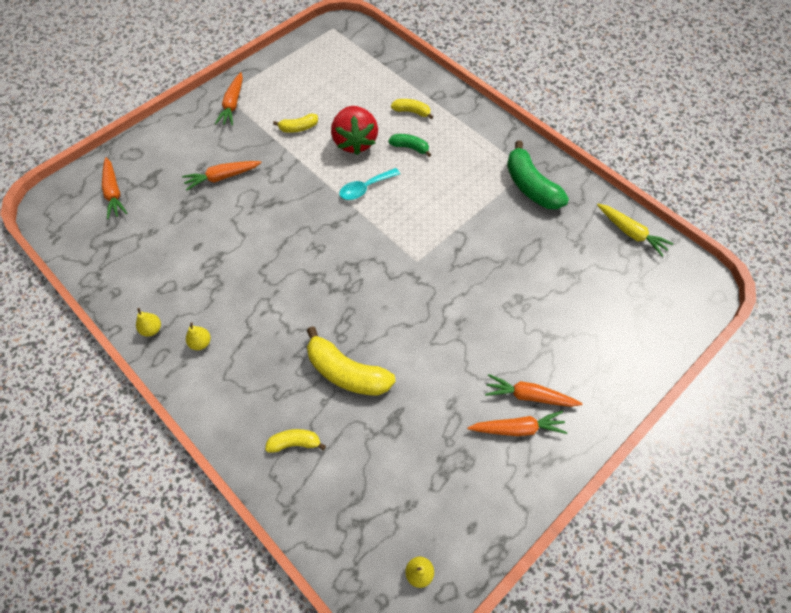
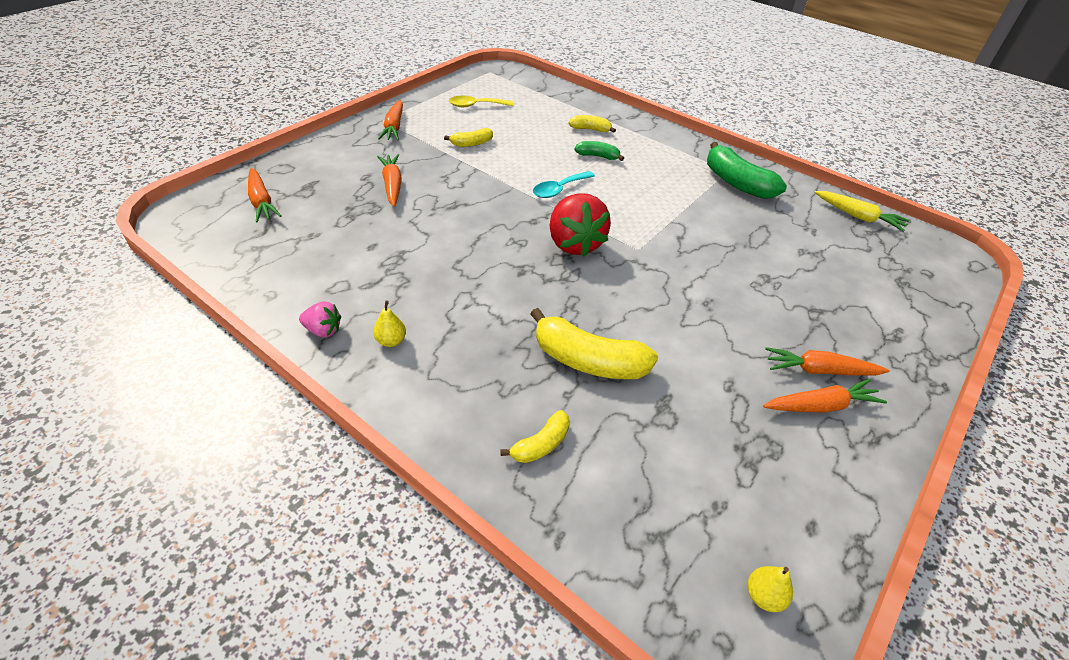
camera: 10 degrees left, 15 degrees down
yellow pear [136,308,161,337] -> pink strawberry [299,302,341,337]
orange carrot [182,161,262,190] -> orange carrot turned 105 degrees clockwise [377,154,402,207]
yellow banana [265,429,326,453] -> yellow banana turned 150 degrees clockwise [500,410,570,463]
red strawberry [331,106,378,155] -> red strawberry moved to [550,193,611,257]
none -> yellow spoon [449,96,513,107]

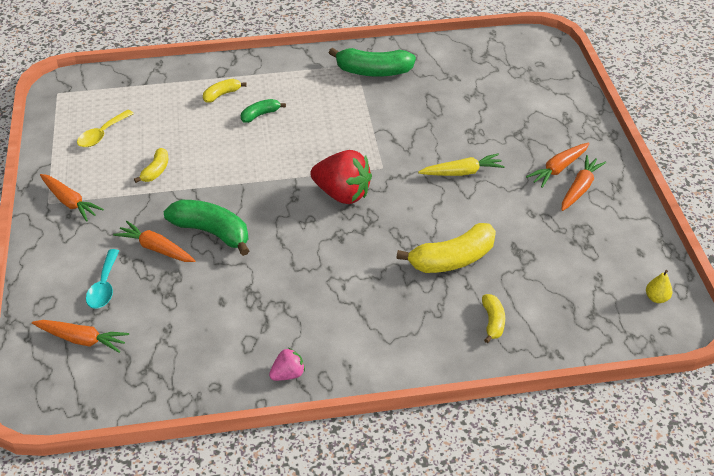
camera: 45 degrees left, 0 degrees up
yellow pear [373,300,406,347] -> none
turquoise spoon [533,171,595,198] -> turquoise spoon moved to [86,249,119,309]
yellow carrot [815,191,909,232] -> yellow carrot moved to [418,154,505,176]
none -> green banana [164,200,249,256]

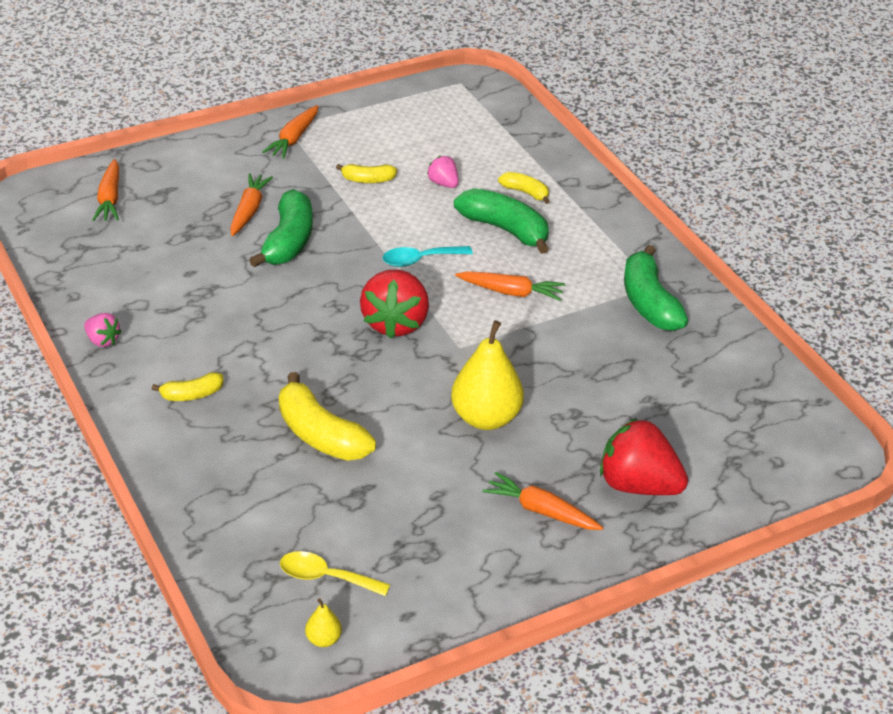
camera: 70 degrees right, 5 degrees down
yellow spoon [77,110,134,147] -> yellow spoon moved to [280,551,390,596]
turquoise spoon [86,249,119,309] -> turquoise spoon moved to [383,246,473,267]
green banana [241,99,286,123] -> green banana [454,188,549,254], size x1.87
yellow carrot [418,154,505,176] -> yellow pear [451,320,524,430]
yellow banana [482,294,505,343] -> yellow banana moved to [152,372,224,401]
orange carrot [561,155,606,211] -> orange carrot moved to [455,271,565,301]
none -> pink strawberry [427,156,458,188]
none -> red strawberry [600,418,688,495]

